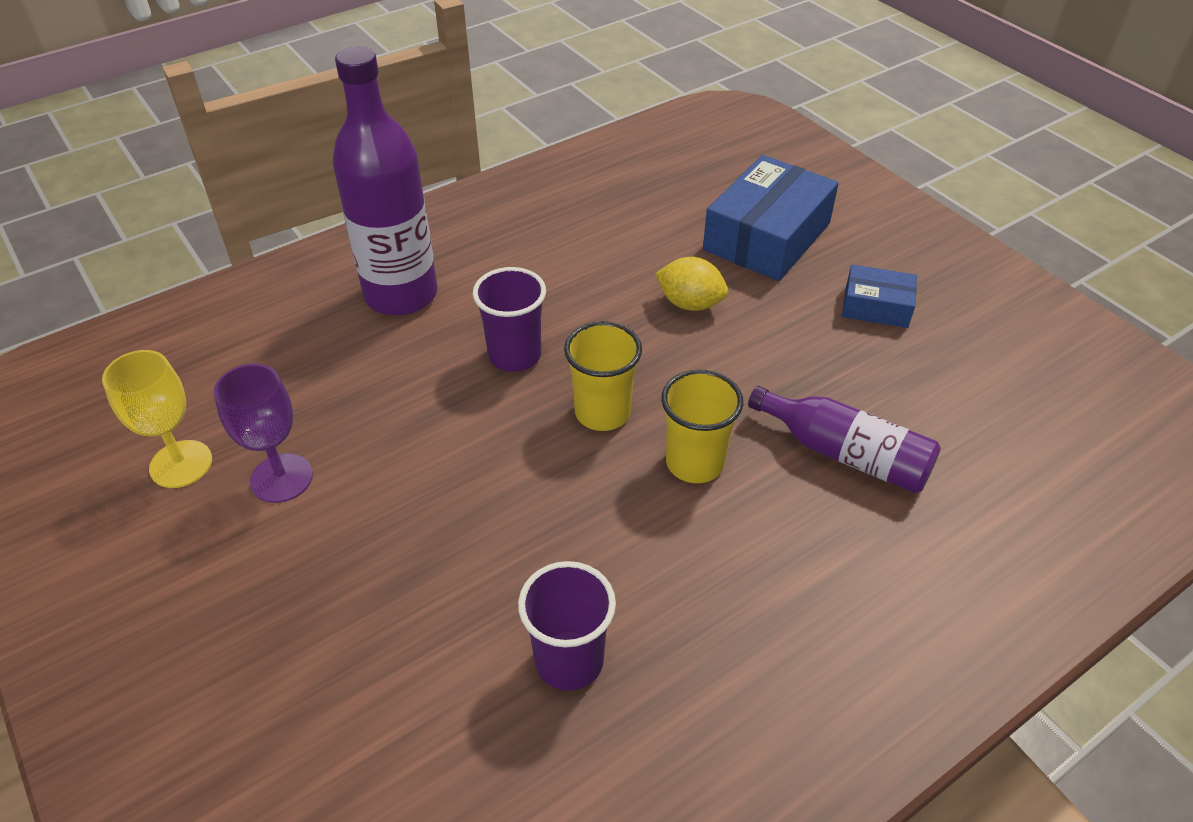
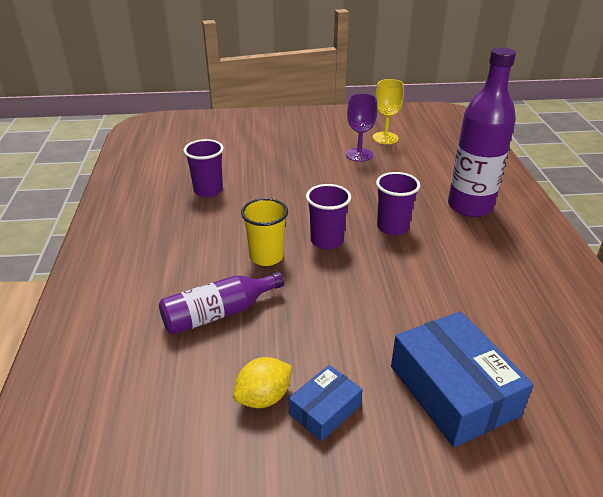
camera: 120 degrees right, 10 degrees down
yellow cup [564,321,642,431] -> purple cup [306,184,351,249]
yellow lemon [655,257,728,311] -> yellow lemon moved to [233,357,292,408]

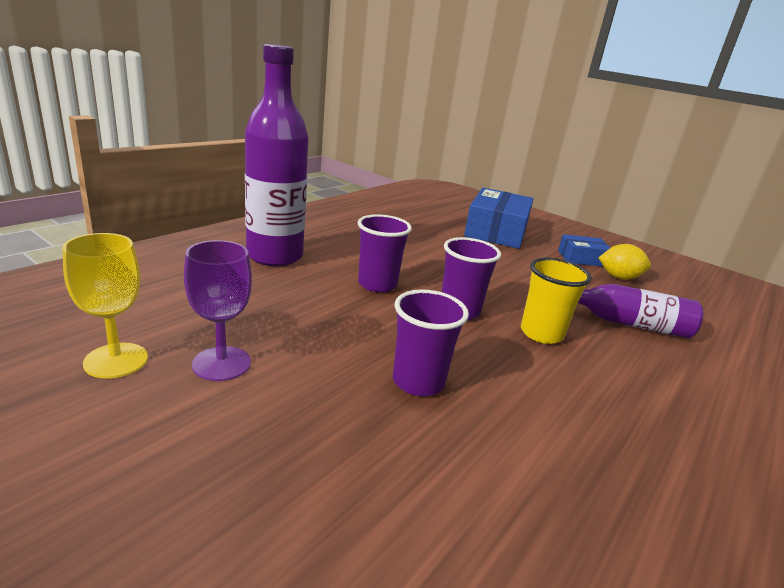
camera: 140 degrees left, 10 degrees down
purple cup [183,139,224,197] -> purple cup moved to [393,289,469,396]

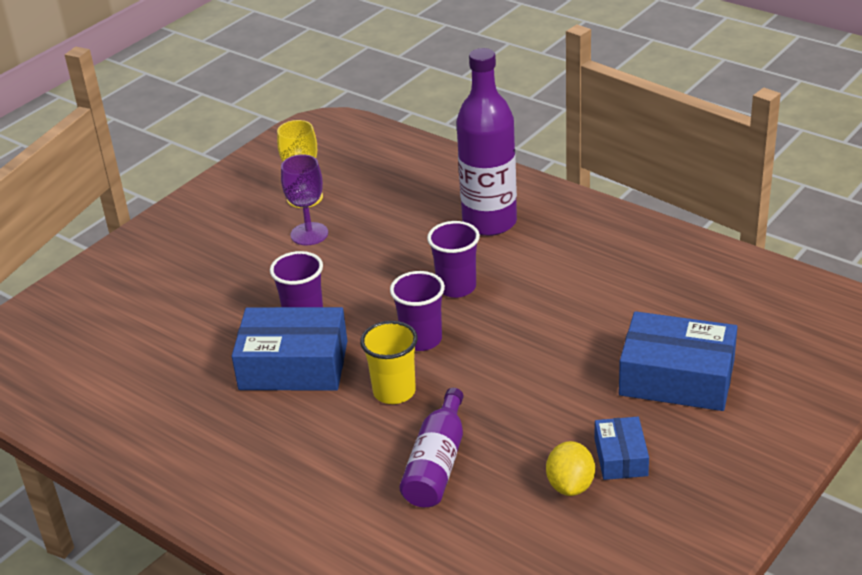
camera: 95 degrees right, 10 degrees up
none -> blue box [232,307,347,391]

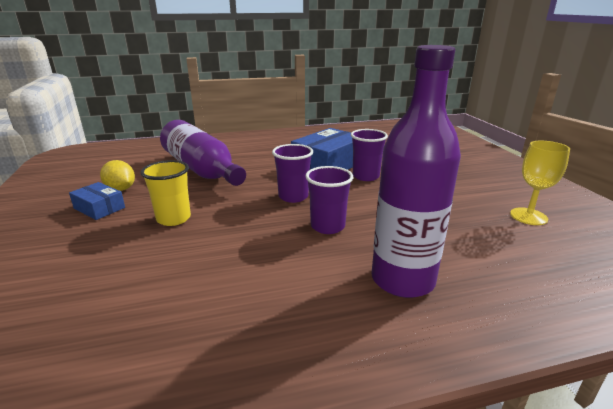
camera: 125 degrees right, 10 degrees down
purple goblet [281,154,328,245] -> none
yellow cup [360,321,418,404] -> yellow cup moved to [140,160,191,226]
purple bottle [400,388,464,507] -> purple bottle [160,120,246,186], size x1.59
blue box [619,311,737,411] -> none

